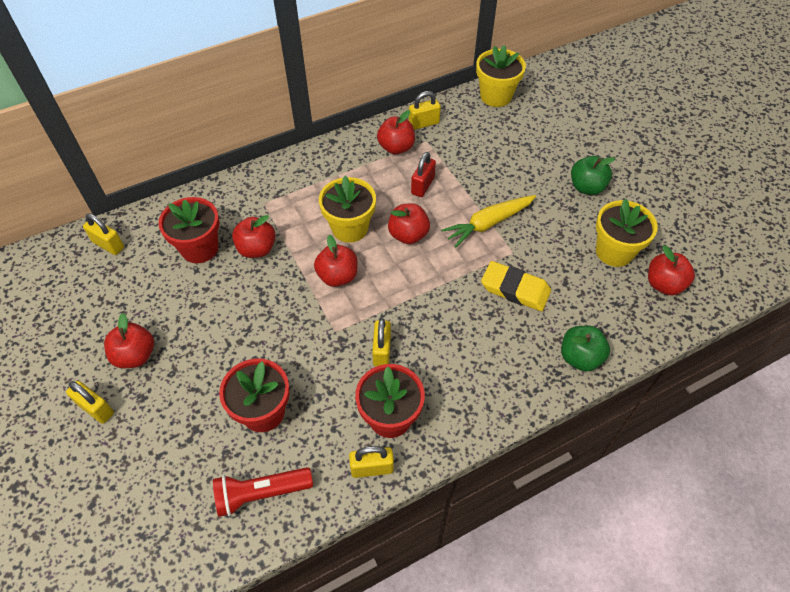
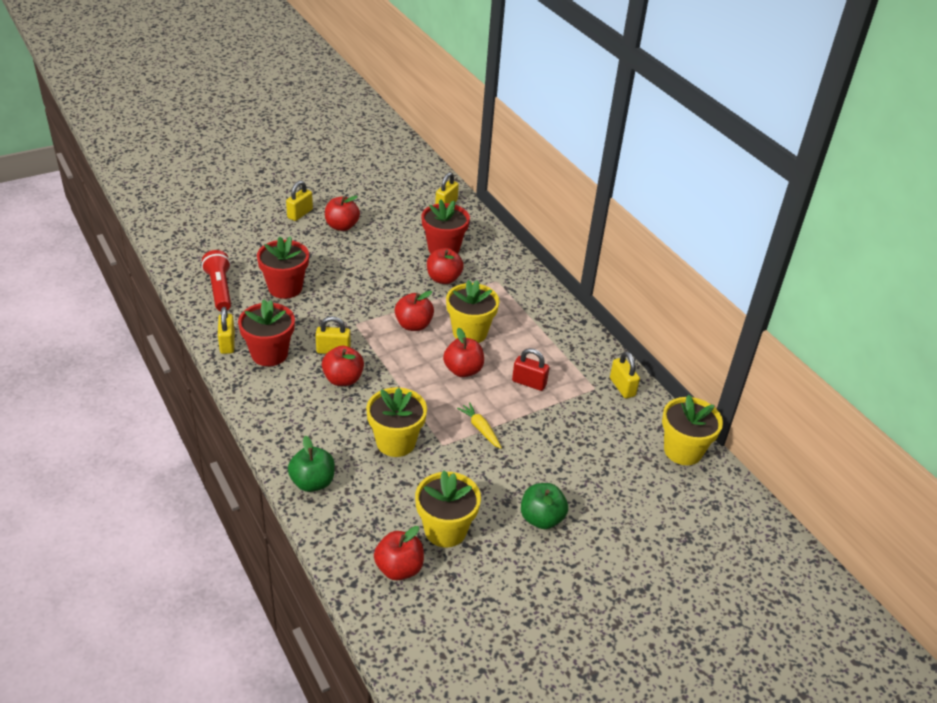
camera: 85 degrees right, 15 degrees down
red apple [377,110,415,154] -> red apple moved to [322,346,364,386]
yellow carrot [441,195,536,248] -> yellow carrot [457,402,502,449], size x0.60
yellow eraser [481,261,551,311] -> yellow flower pot [366,387,427,457]

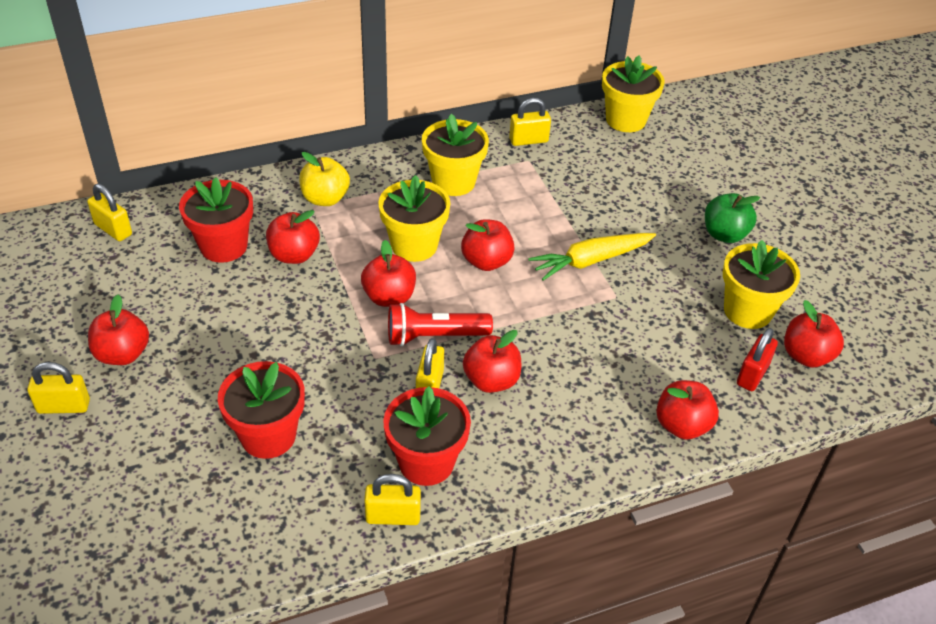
camera: 80 degrees left, 5 degrees up
red flashlight [201,250,231,311] -> red flashlight moved to [388,303,493,346]
yellow padlock [286,181,313,221] -> yellow padlock turned 45 degrees counterclockwise [27,362,90,414]
green apple [288,436,335,492] -> red apple [656,380,719,440]
yellow flower pot [366,387,427,457] -> yellow flower pot moved to [422,114,489,196]
yellow carrot [457,402,502,449] -> yellow carrot [528,233,656,281], size x1.66
red padlock [512,348,549,391] -> red padlock moved to [737,328,778,391]
none -> yellow apple [299,152,350,206]

